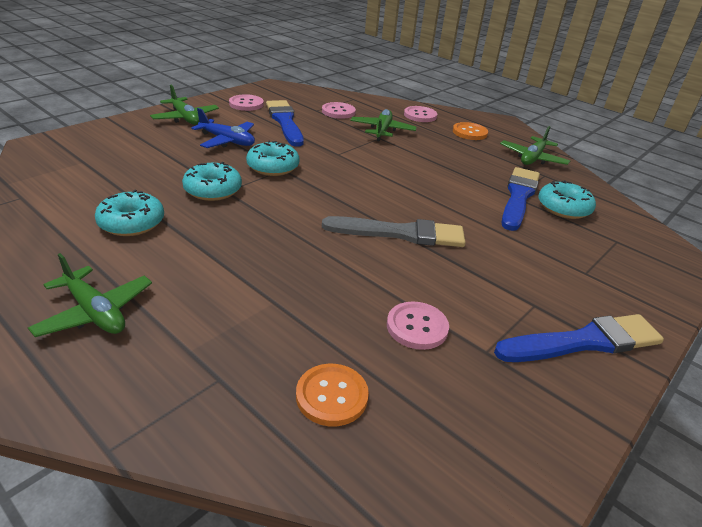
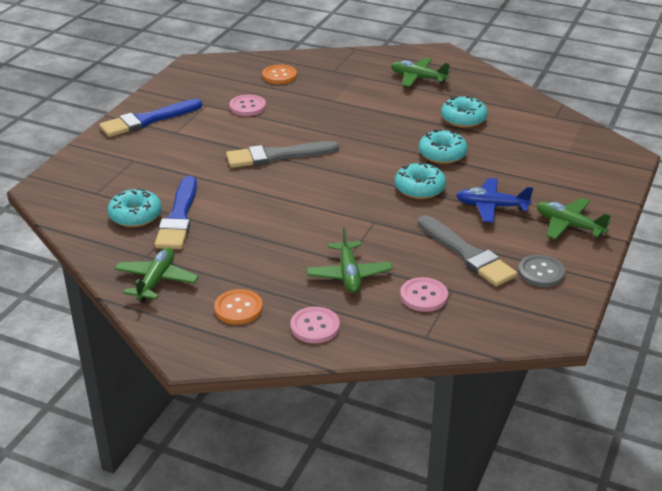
camera: 165 degrees right, 0 degrees up
pink button [229,94,264,111] -> grey button [518,255,565,287]
blue brush [266,100,304,147] -> grey brush [418,215,517,287]

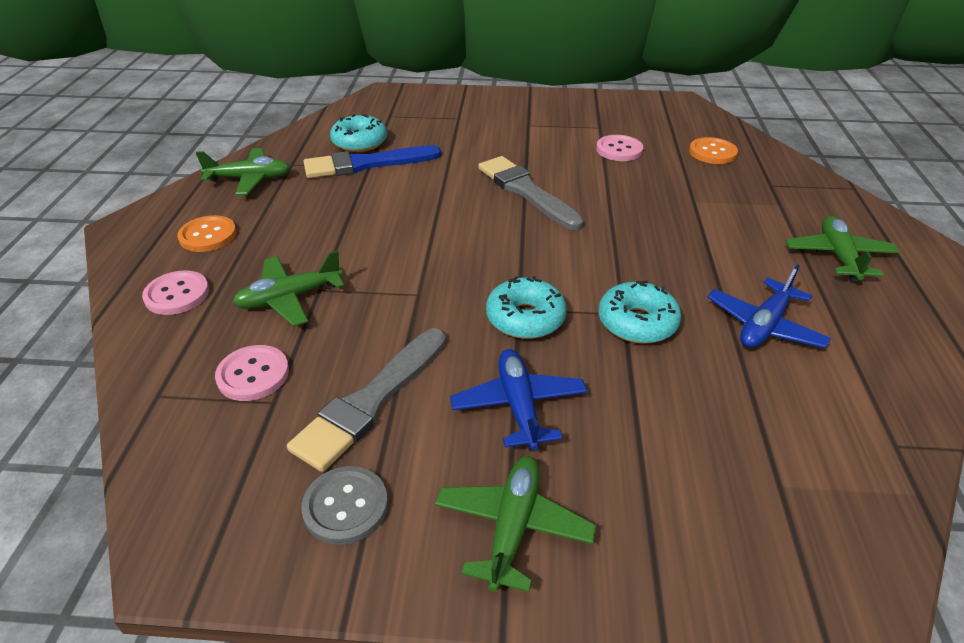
camera: 70 degrees right, 5 degrees up
blue brush [99,99,203,137] -> none
turquoise donut [441,96,488,128] -> blue plane [707,265,831,348]

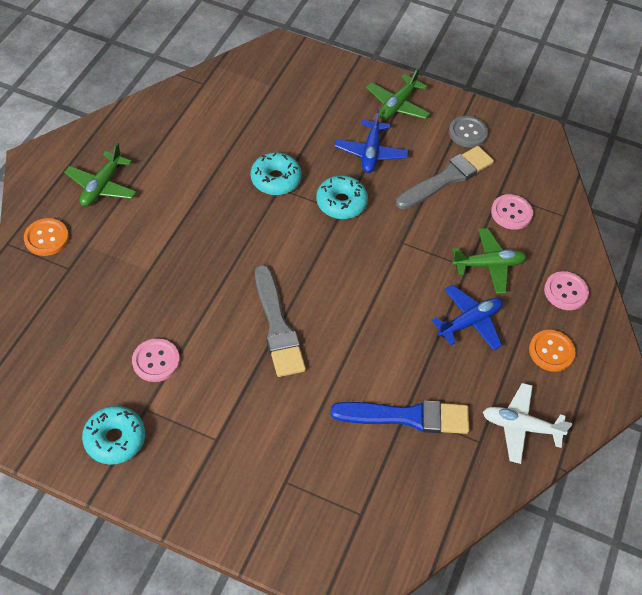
camera: 165 degrees left, 15 degrees up
green plane [196,148,291,195] -> white plane [483,383,572,464]
turquoise donut [330,114,387,152] -> turquoise donut moved to [82,406,145,465]
orange button [689,137,738,164] -> orange button moved to [24,218,69,256]
blue plane [707,265,831,348] -> blue plane moved to [432,285,503,351]

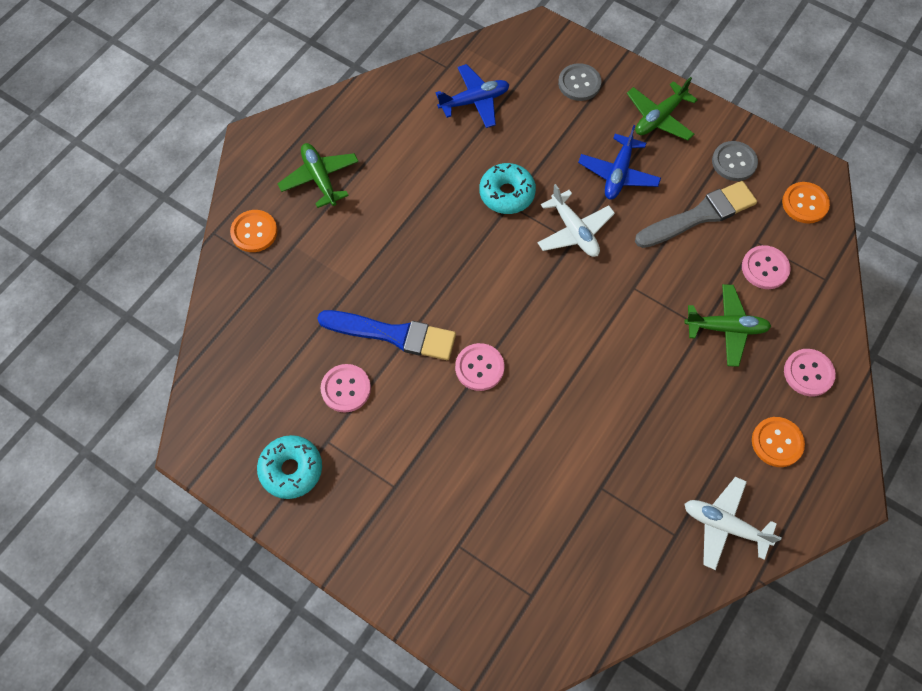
camera: 15 degrees right, 10 degrees up
green plane [64,143,137,206] -> green plane turned 120 degrees clockwise [277,143,359,208]
grey brush [255,265,306,377] -> pink button [455,343,504,391]
turquoise donut [316,175,368,219] -> white plane [537,184,615,257]
blue brush [331,400,469,434] -> blue brush moved to [317,310,456,360]
blue plane [432,285,503,351] -> blue plane moved to [436,64,510,128]
none -> grey button [558,63,601,101]
none -> orange button [782,182,830,224]

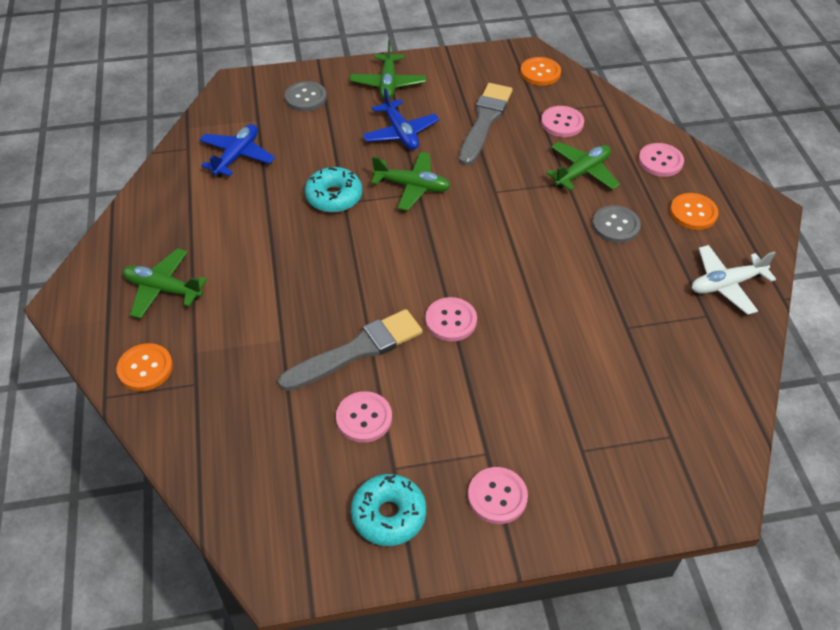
camera: 45 degrees left, 15 degrees down
blue brush [317,310,456,360] -> grey brush [278,309,423,391]
white plane [537,184,615,257] -> green plane [371,152,451,211]
grey button [712,141,758,181] -> grey button moved to [592,205,641,243]
none -> pink button [468,467,528,524]

